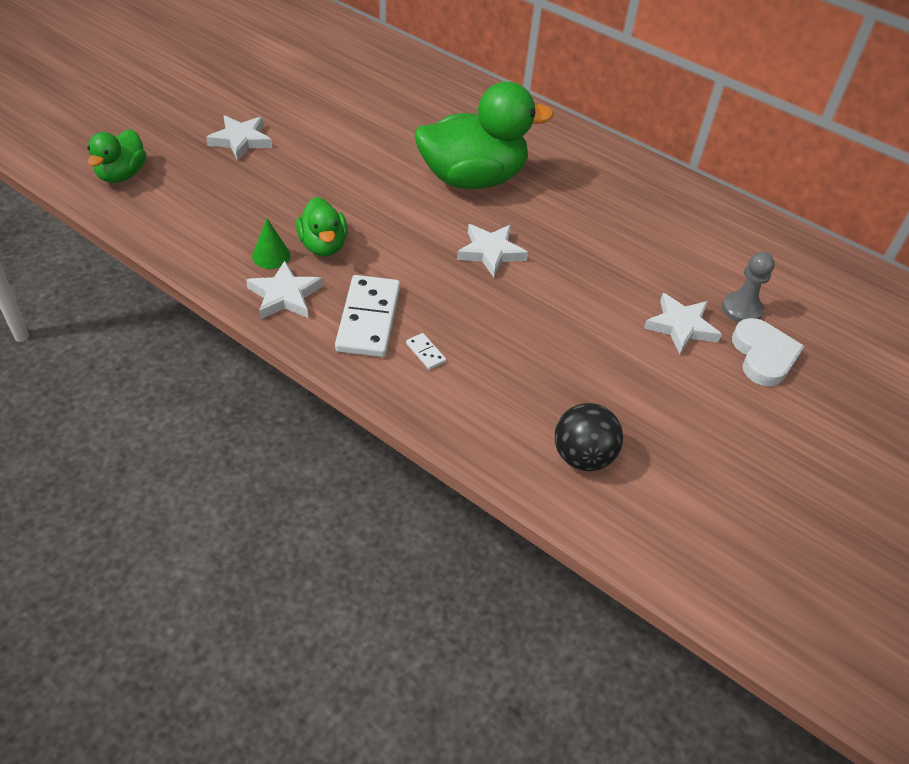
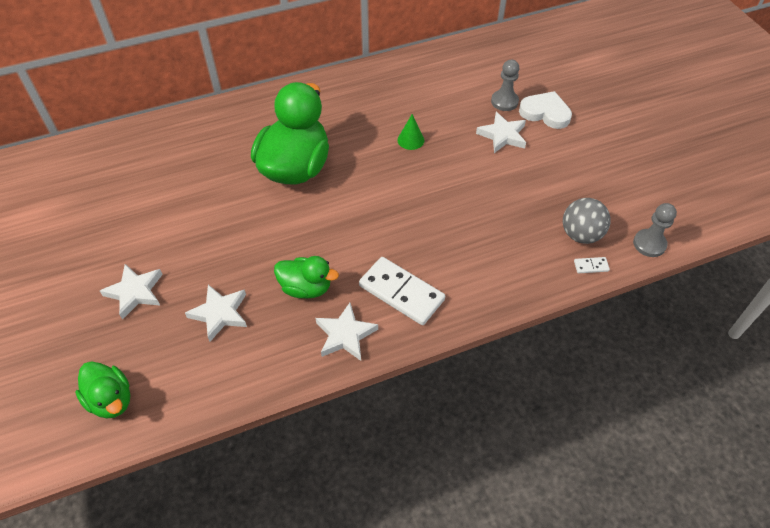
camera: 55 degrees left, 5 degrees up
green cone [252,218,290,269] -> green cone moved to [398,114,424,150]
white domino [406,333,446,370] -> white domino moved to [574,257,610,274]
white star [457,224,528,277] -> white star moved to [185,284,247,342]
black ball [555,403,623,471] -> grey ball [563,198,611,244]
none -> grey pawn [633,203,677,257]

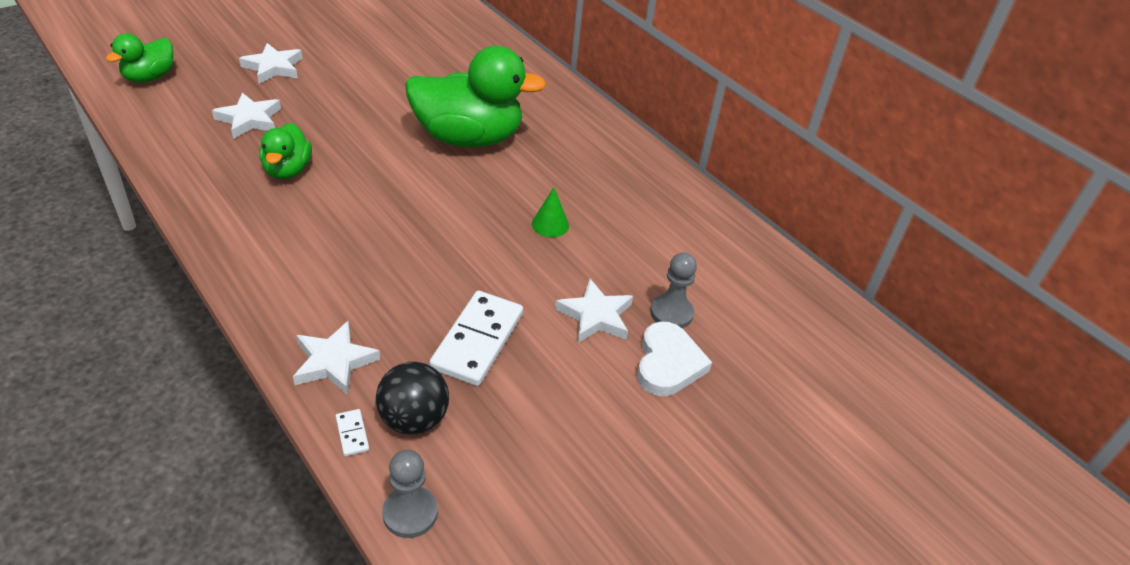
camera: 70 degrees right, 10 degrees down
white star [315,303,378,361] -> white star moved to [293,321,380,395]
white domino [359,257,445,325] -> white domino moved to [429,291,523,386]
grey ball [563,198,611,244] -> black ball [376,362,449,434]

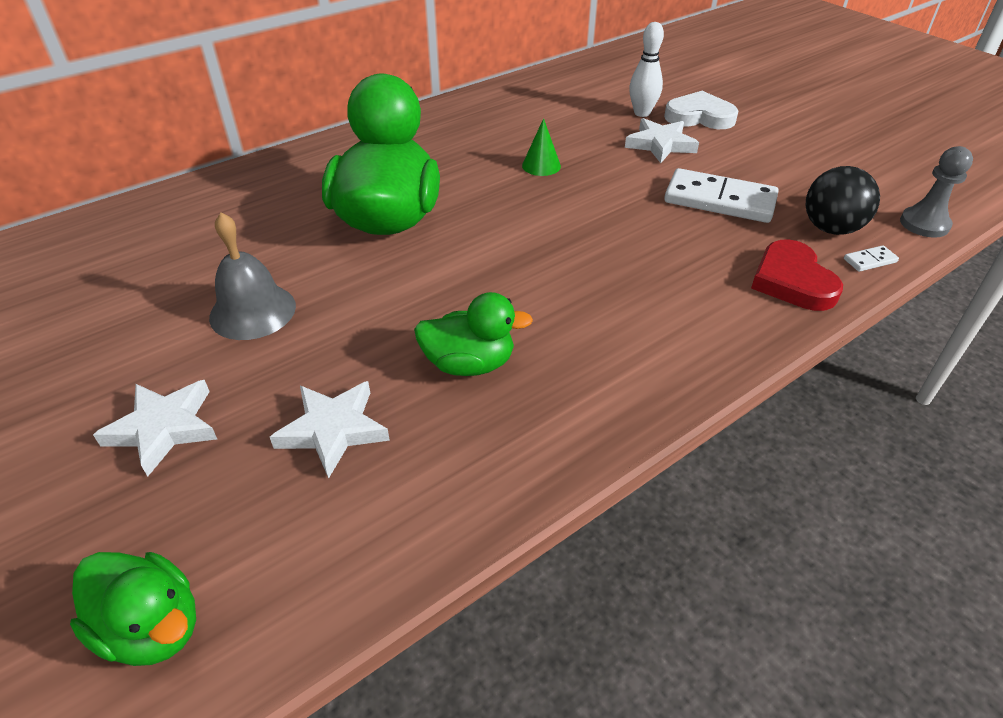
camera: 85 degrees left, 0 degrees up
white star [293,321,380,395] -> red heart [751,239,843,311]
grey pawn [650,252,697,328] -> white bowling pin [629,22,664,117]
none -> grey bell [209,213,296,340]

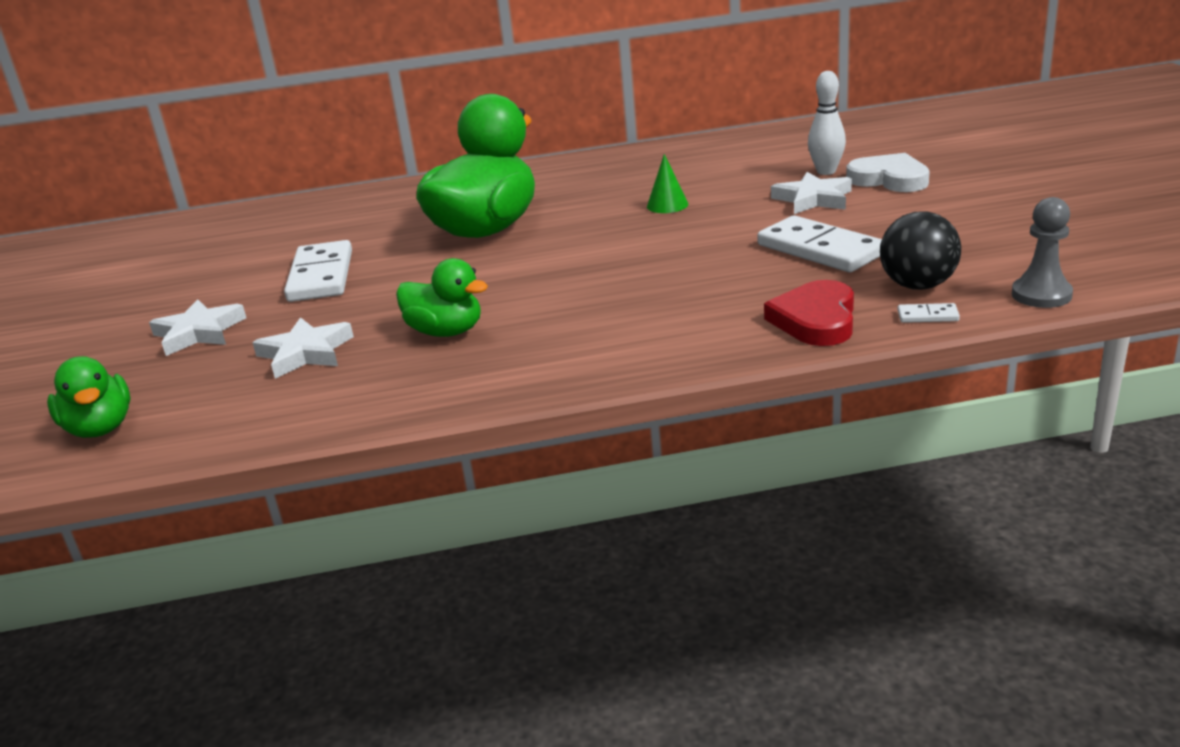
camera: 30 degrees right, 15 degrees down
grey bell [209,213,296,340] -> white domino [284,240,352,302]

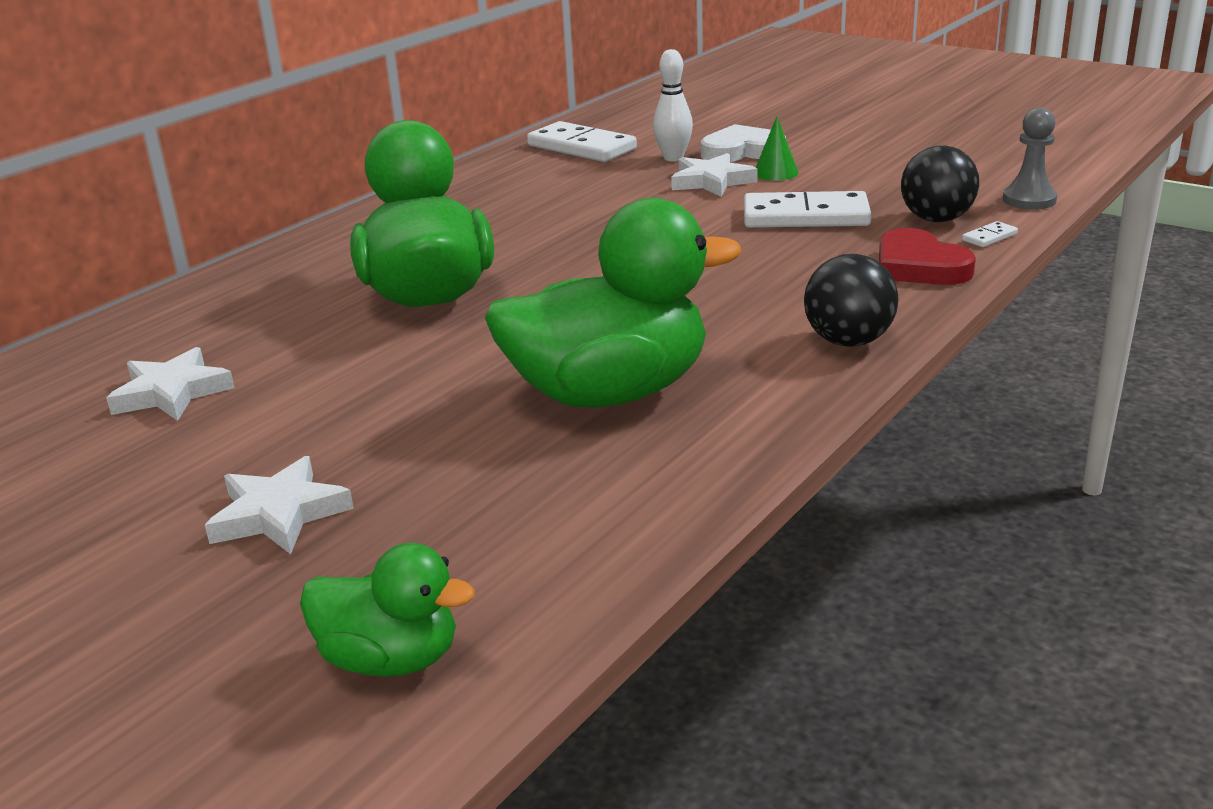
camera: 45 degrees left, 0 degrees up
white star [252,317,354,379] -> white star moved to [106,347,235,421]
white domino [284,240,352,302] -> white domino moved to [527,121,637,162]
green duck [396,258,488,337] -> green duck [485,198,741,407], size x1.89
green cone [647,154,688,213] -> green cone moved to [756,116,799,181]
none -> black ball [804,254,898,347]

